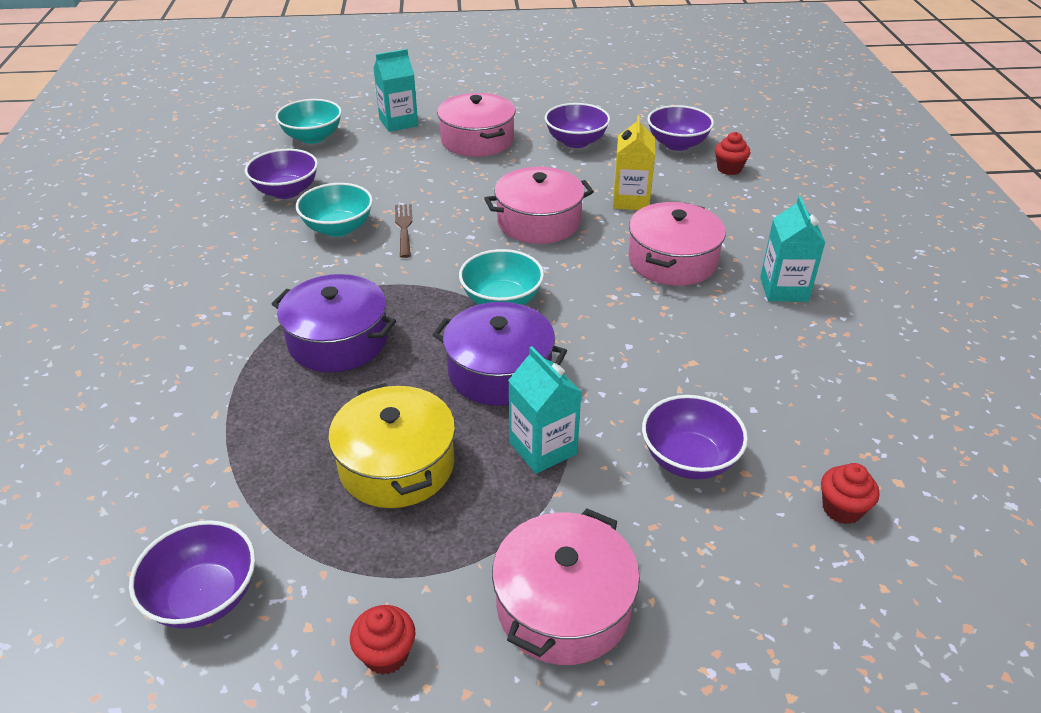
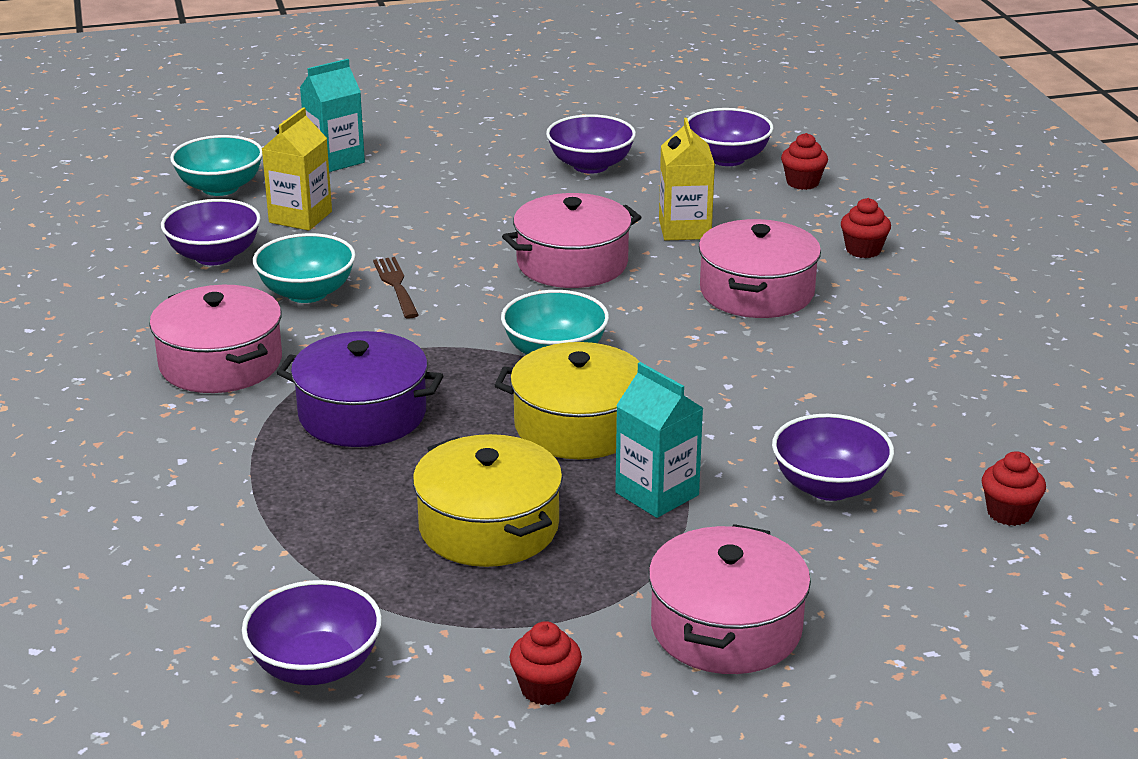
camera: 10 degrees left, 10 degrees down
purple pot [433,302,567,406] -> yellow pot [495,342,640,459]
pink pot [437,93,516,157] -> pink pot moved to [149,285,282,393]
turquoise carton [760,196,825,302] -> none
none -> yellow carton [262,107,332,231]
none -> red cupcake [841,198,891,258]

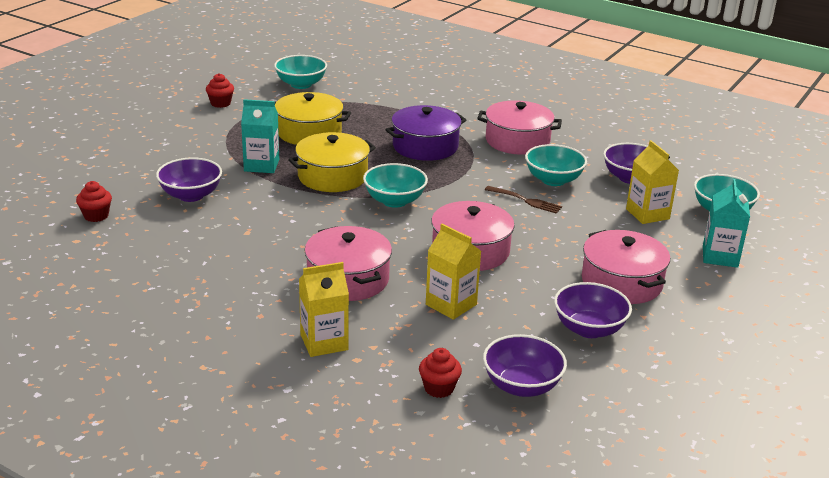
camera: 135 degrees right, 0 degrees up
purple bowl [242,580,382,685] -> turquoise bowl [274,55,327,89]
pink pot [649,524,811,674] -> pink pot moved to [582,230,670,304]
red cupcake [841,198,891,258] -> yellow carton [299,262,349,357]

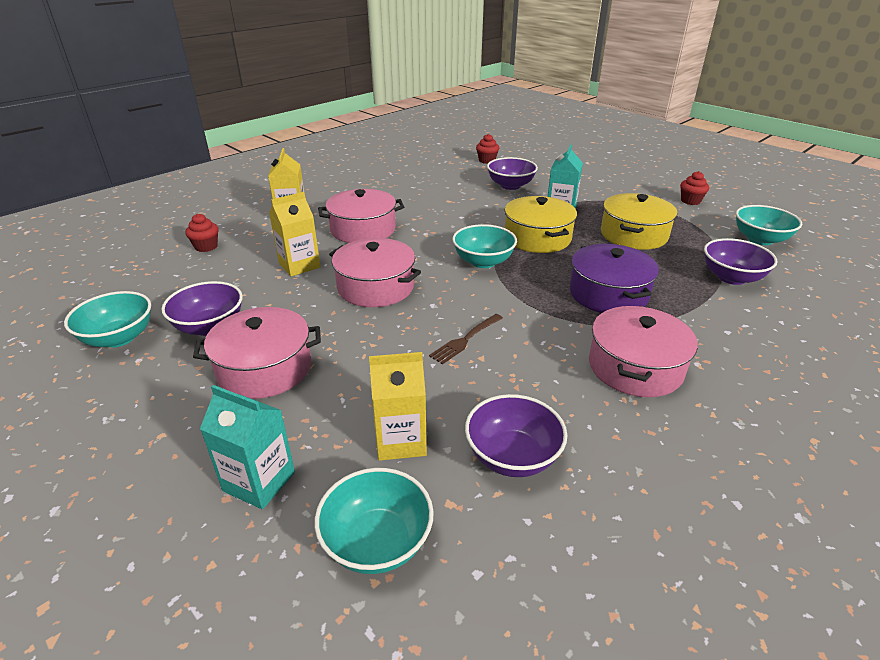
camera: 105 degrees right, 5 degrees up
purple bowl [483,334,567,397] -> purple bowl moved to [704,238,778,285]
turquoise bowl [525,144,587,186] -> turquoise bowl moved to [64,291,151,348]

